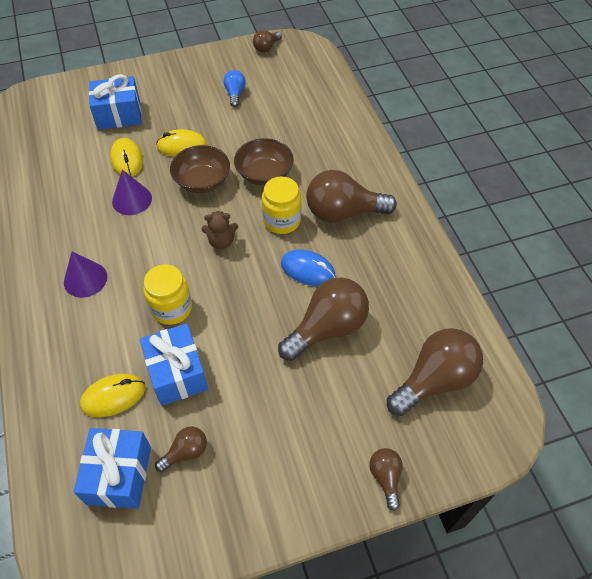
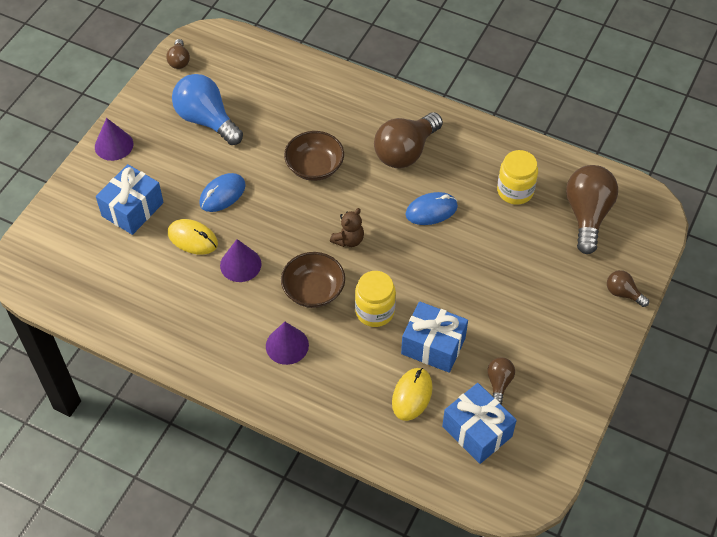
camera: 45 degrees left, 0 degrees up
yellow mouse [156,129,207,157] -> blue mouse [199,173,246,212]
brown bowl [170,145,230,193] -> brown bowl moved to [281,252,345,308]
blue light bulb [224,70,246,107] -> blue light bulb [172,74,243,145], size x2.01
yellow jar [262,176,301,234] -> yellow jar moved to [497,150,538,205]
brown light bulb [278,277,369,361] -> none
none -> purple cone [95,118,133,161]

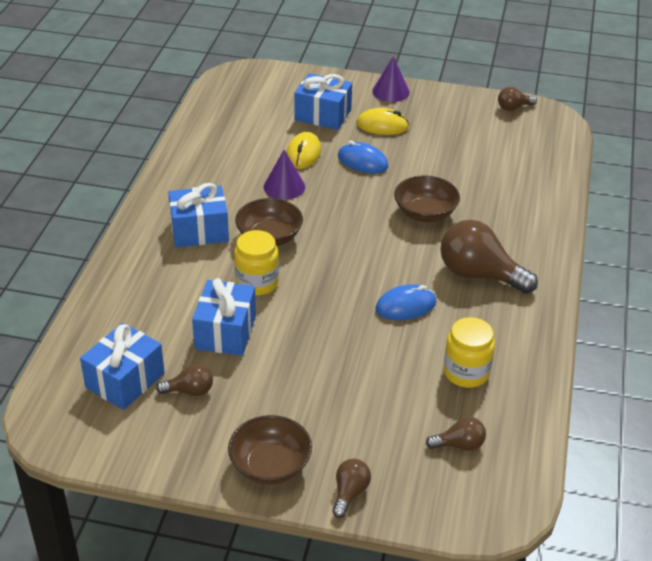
camera: 75 degrees right, 15 degrees down
blue light bulb [172,74,243,145] -> none
purple cone [266,322,309,365] -> blue gift [168,183,229,248]
brown teddy bear [330,208,364,247] -> none
yellow mouse [392,368,433,421] -> yellow mouse moved to [356,108,409,135]
blue mouse [406,192,458,225] -> blue mouse turned 75 degrees counterclockwise [375,284,436,320]
brown light bulb [566,165,618,254] -> brown light bulb [426,417,486,451], size x0.50
none -> brown bowl [228,415,312,485]

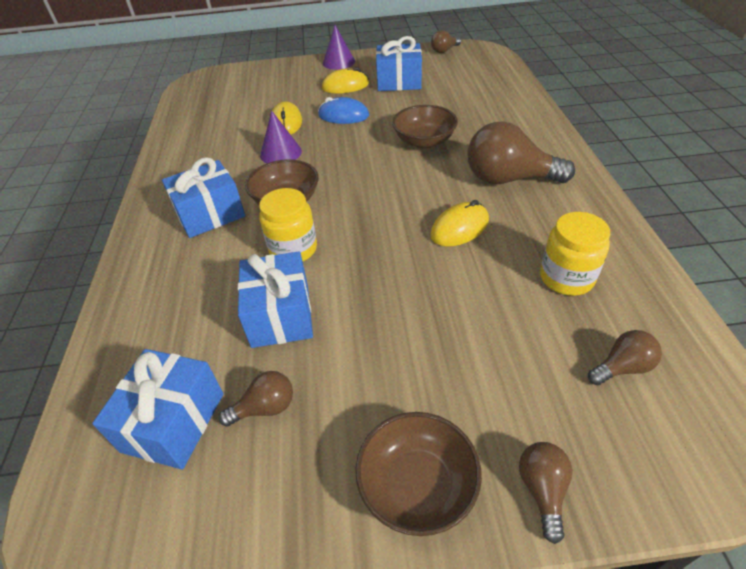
camera: 15 degrees left, 5 degrees up
blue gift [295,73,352,130] -> blue gift moved to [376,36,422,91]
blue mouse [375,284,436,320] -> yellow mouse [430,200,489,246]

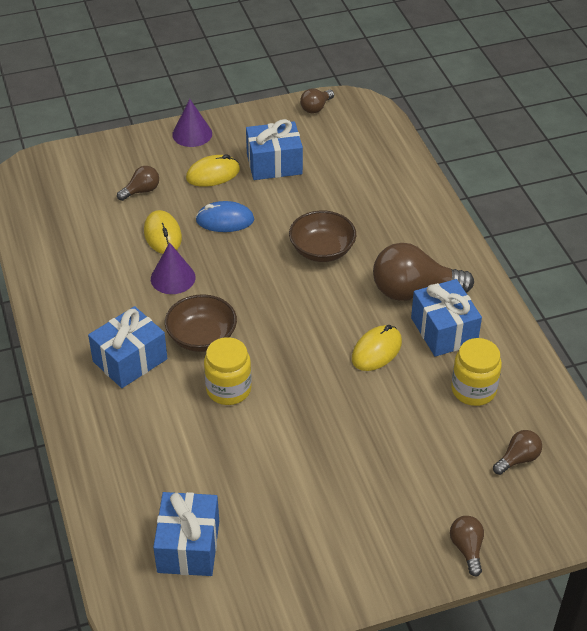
camera: 15 degrees left, 0 degrees up
brown light bulb [219,371,293,427] -> brown light bulb moved to [117,166,159,201]
blue gift [238,251,313,348] -> blue gift moved to [411,279,482,357]
brown bowl [355,412,482,536] -> none

